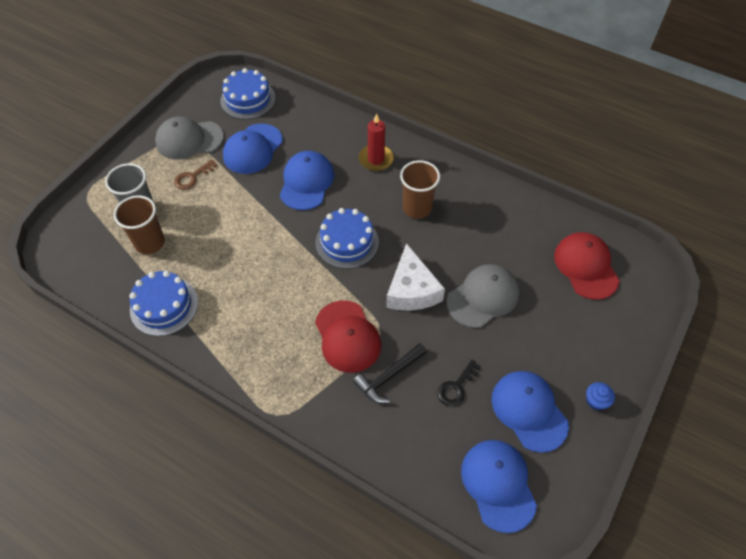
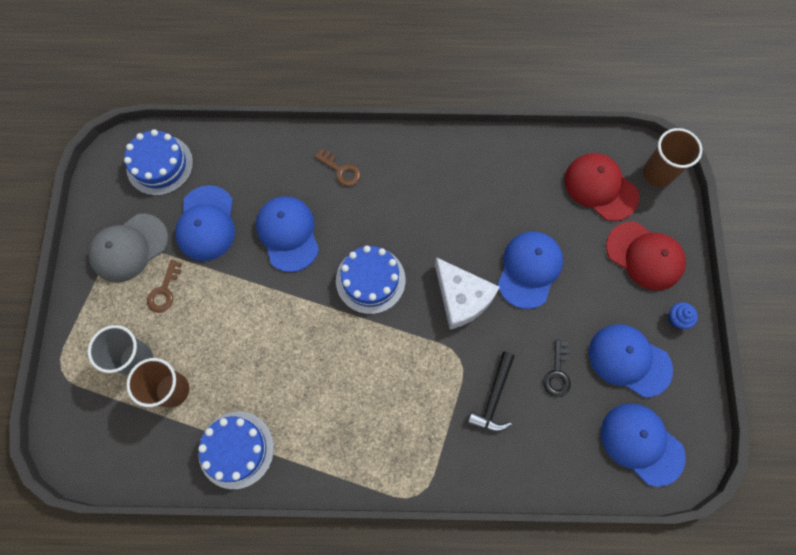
camera: 30 degrees left, 15 degrees up
red cap [315,301,381,373] -> red cap moved to [606,221,686,290]
red candle [359,113,394,171] -> brown key [315,149,361,186]
brown cup [400,160,440,219] -> brown cup moved to [643,128,702,187]
grey cap [447,264,520,328] -> blue cap [497,232,563,309]

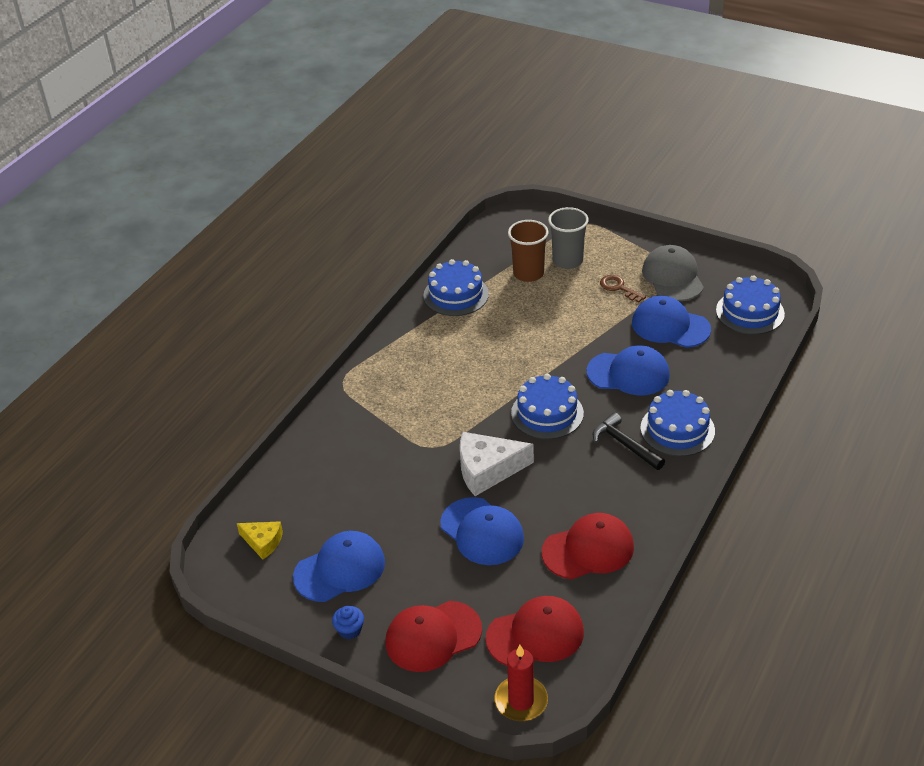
camera: 120 degrees right, 30 degrees down
brown key [315,149,361,186] -> blue cake [640,390,715,456]
black hammer [467,351,515,432] -> black hammer moved to [593,412,665,470]
black key [543,340,571,397] -> none
blue cap [601,403,686,487] -> yellow cheese [237,521,283,560]
brown cup [643,128,702,187] -> red candle [494,645,548,721]
none -> red cap [542,513,634,579]

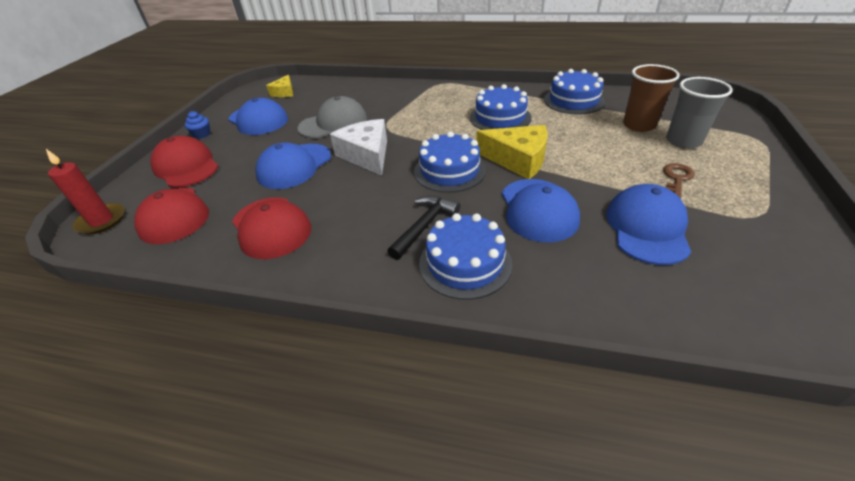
camera: 75 degrees right, 0 degrees up
grey cap [642,245,704,301] -> grey cap moved to [298,96,367,138]
blue cake [716,275,785,335] -> blue cake moved to [470,84,532,130]
none -> yellow cheese [476,125,547,179]

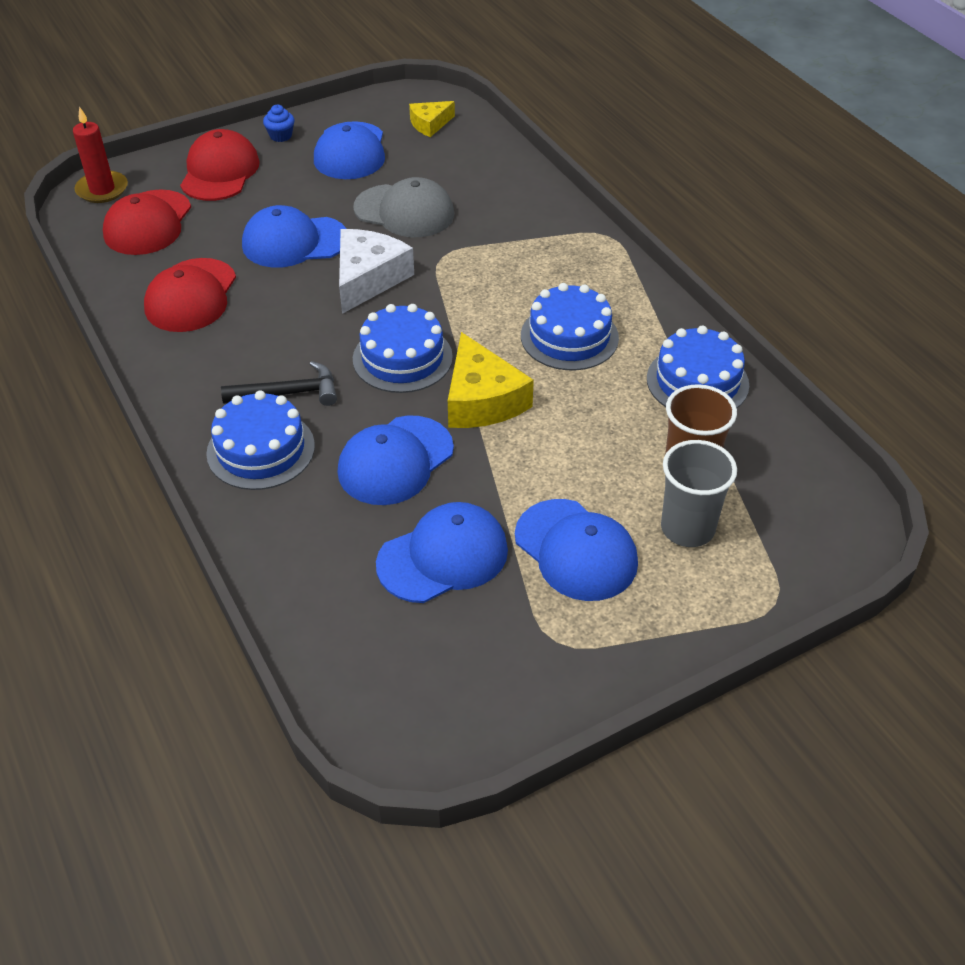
camera: 45 degrees right, 5 degrees up
brown key [663,163,695,199] -> blue cap [515,499,638,601]

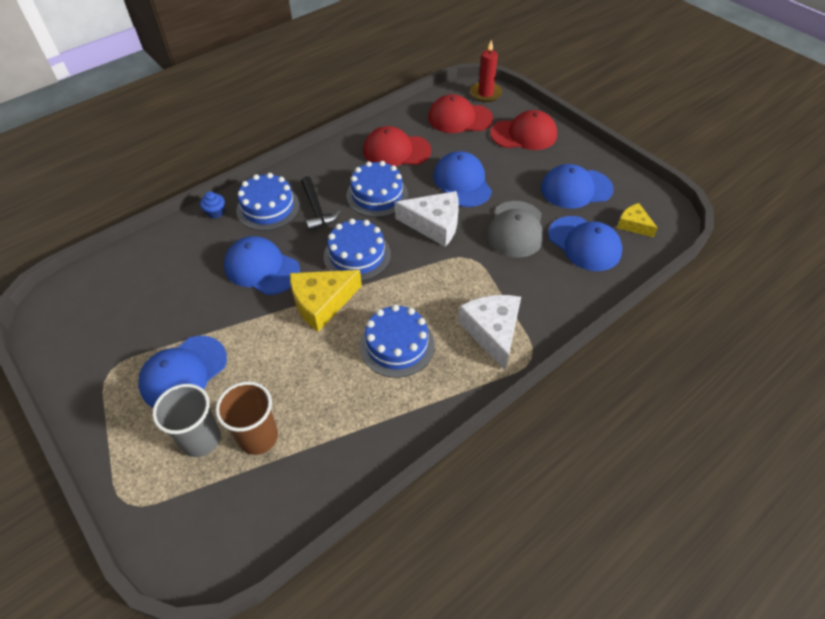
camera: 80 degrees right, 5 degrees up
blue cupcake [263,105,295,142] -> blue cupcake moved to [200,191,225,218]
blue cap [376,502,508,603] -> blue cap moved to [548,216,622,271]
blue cake [647,325,749,408] -> blue cake moved to [346,161,408,217]
none -> white cheese [458,295,521,371]

